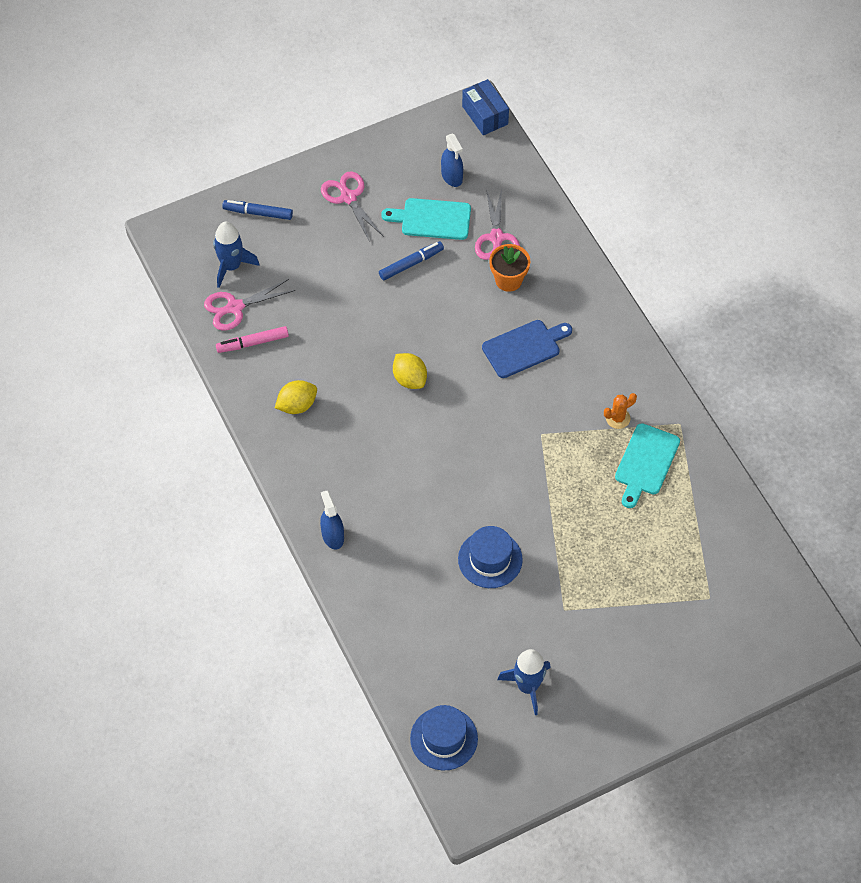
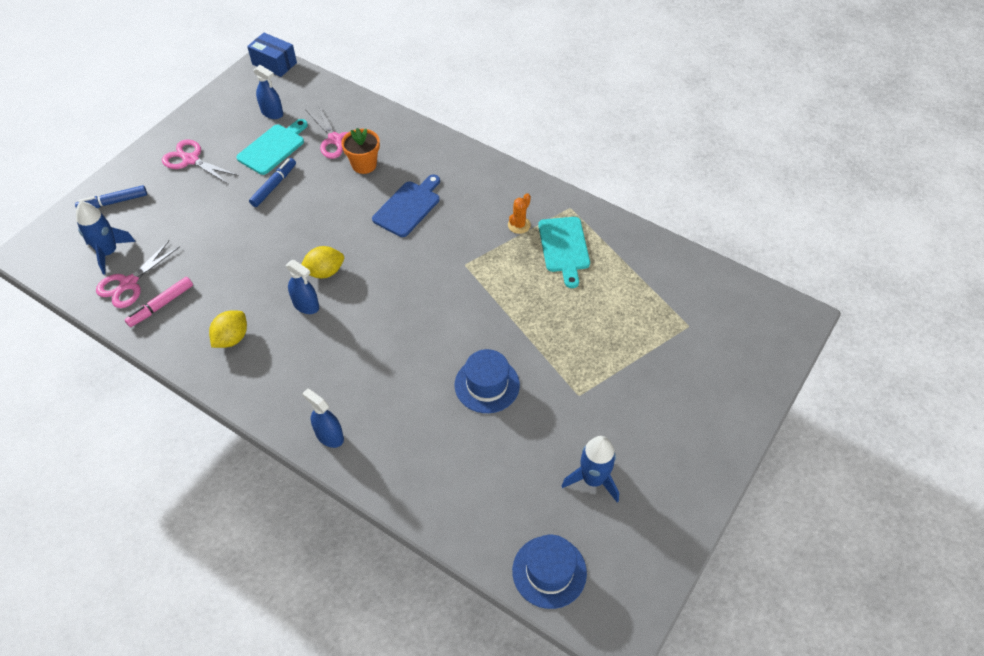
camera: 30 degrees left, 5 degrees down
turquoise cutting board [381,198,471,240] -> turquoise cutting board turned 150 degrees clockwise [237,119,308,175]
yellow lemon [393,353,427,389] -> yellow lemon turned 45 degrees counterclockwise [301,246,344,278]
none -> blue spray bottle [286,259,319,314]

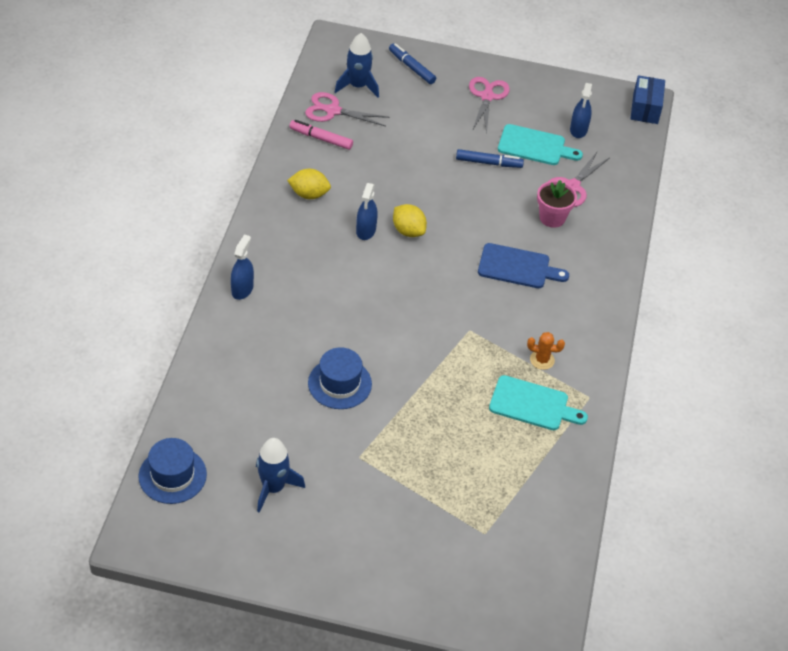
camera: 65 degrees right, 5 degrees down
orange flower pot [341,128,380,174] -> pink flower pot [537,180,577,228]
turquoise cutting board [538,217,590,288] -> turquoise cutting board turned 135 degrees counterclockwise [489,375,588,430]

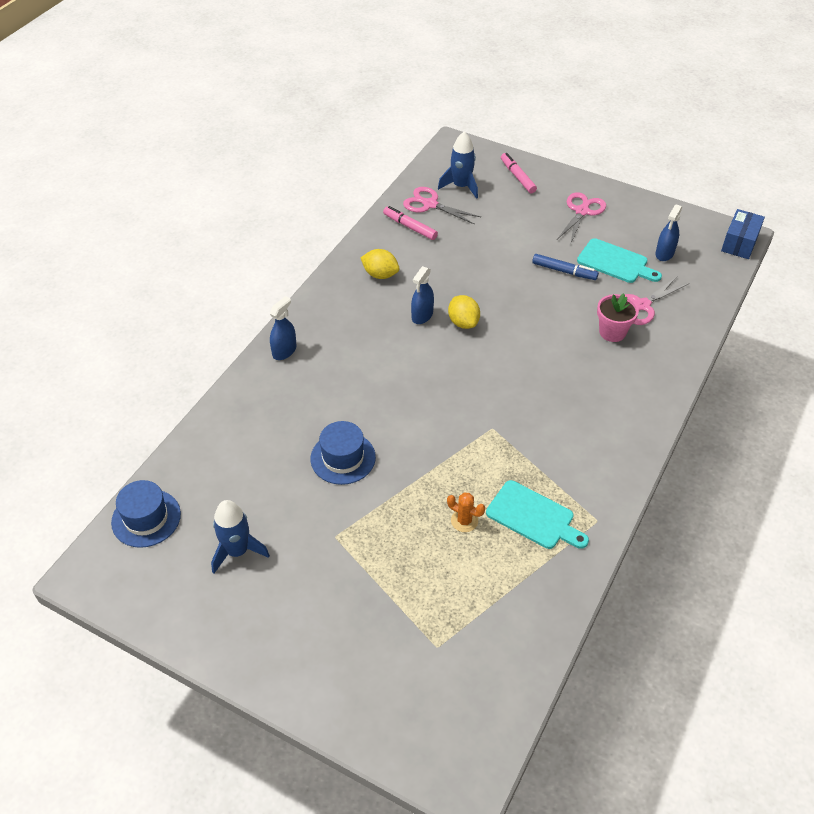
camera: 20 degrees right, 0 degrees up
blue marker [389,43,436,84] -> pink marker [501,153,537,193]
blue cutting board [478,243,569,288] -> none
orange cactus [527,332,565,370] -> orange cactus moved to [447,493,485,532]

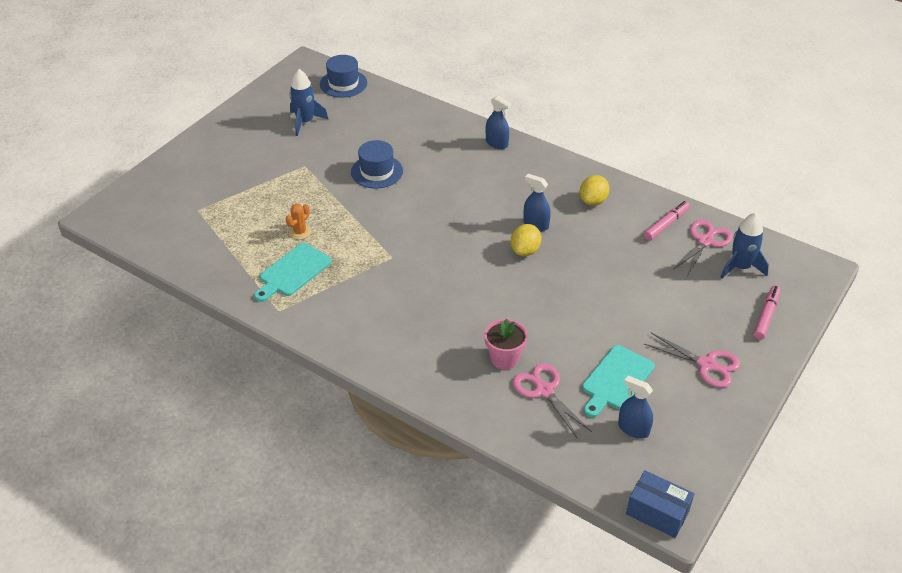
camera: 95 degrees right, 5 degrees down
yellow lemon [448,295,480,329] -> yellow lemon turned 45 degrees counterclockwise [511,224,541,256]
pink marker [501,153,537,193] -> pink marker turned 45 degrees counterclockwise [754,285,781,340]
blue marker [532,254,599,280] -> none

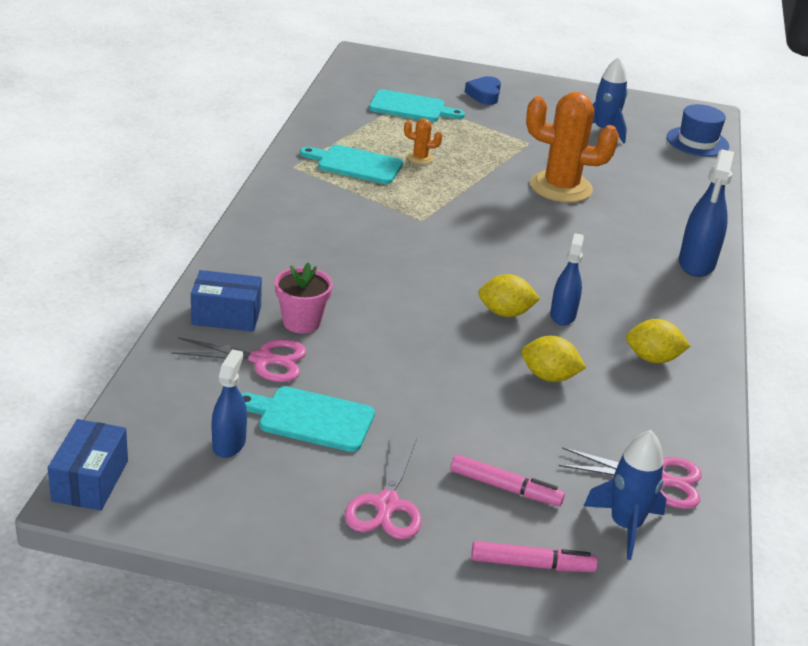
camera: 65 degrees right, 10 degrees down
blue hat [351,140,403,188] -> orange cactus [526,92,619,203]
blue spray bottle [486,96,511,149] -> blue spray bottle [679,149,734,277], size x1.55
pink scissors [513,363,592,438] -> pink scissors turned 60 degrees clockwise [171,337,307,382]
pink marker [644,201,690,241] -> pink marker moved to [450,455,565,506]
none -> blue box [191,270,262,332]
none -> turquoise cutting board [369,89,465,122]
none -> blue heart [465,76,501,105]
none -> yellow lemon [522,336,586,382]

